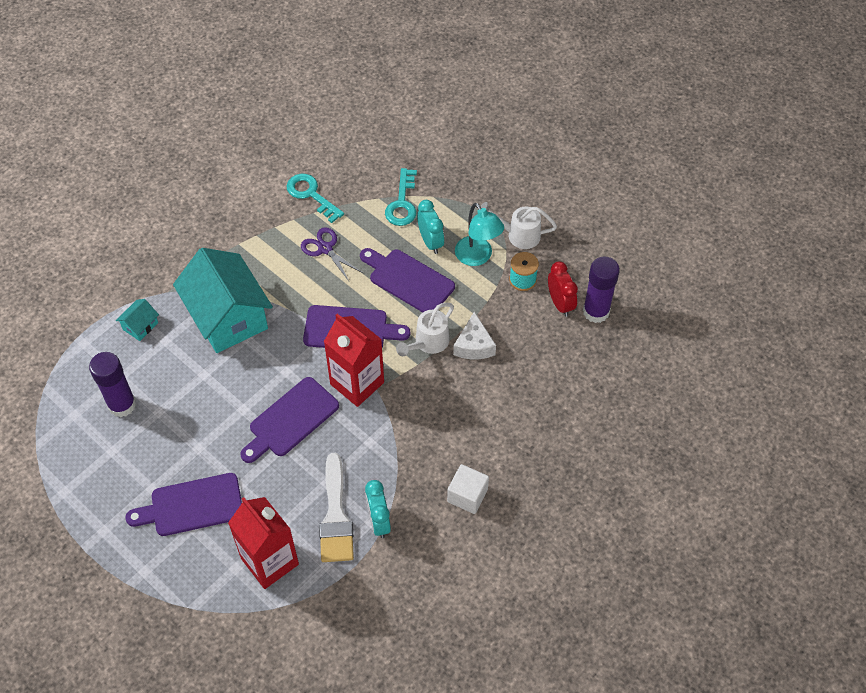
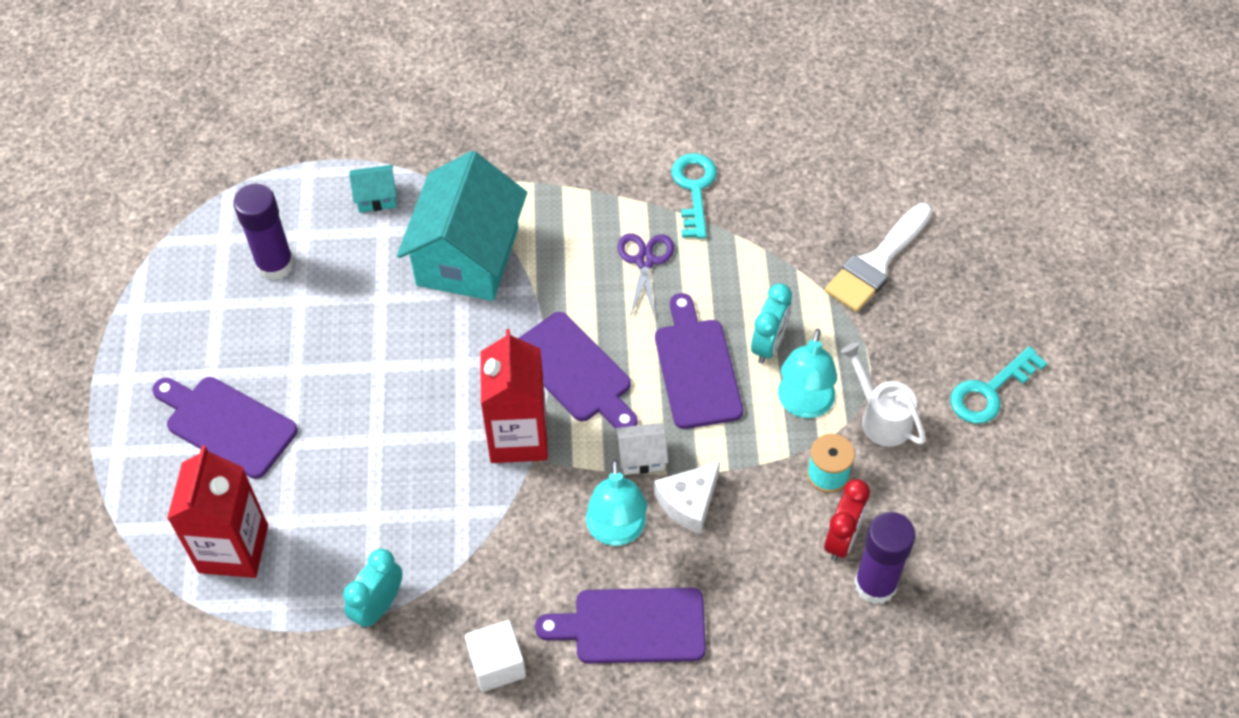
camera: 45 degrees right, 0 degrees up
purple cutting board [240,377,339,463] -> purple cutting board moved to [535,588,706,663]
white brush [319,453,354,562] -> white brush moved to [825,203,932,312]
turquoise key [385,168,417,226] -> turquoise key moved to [950,346,1047,424]
white watering can [396,303,454,356] -> white house [616,423,668,475]
none -> turquoise lamp [586,459,647,546]

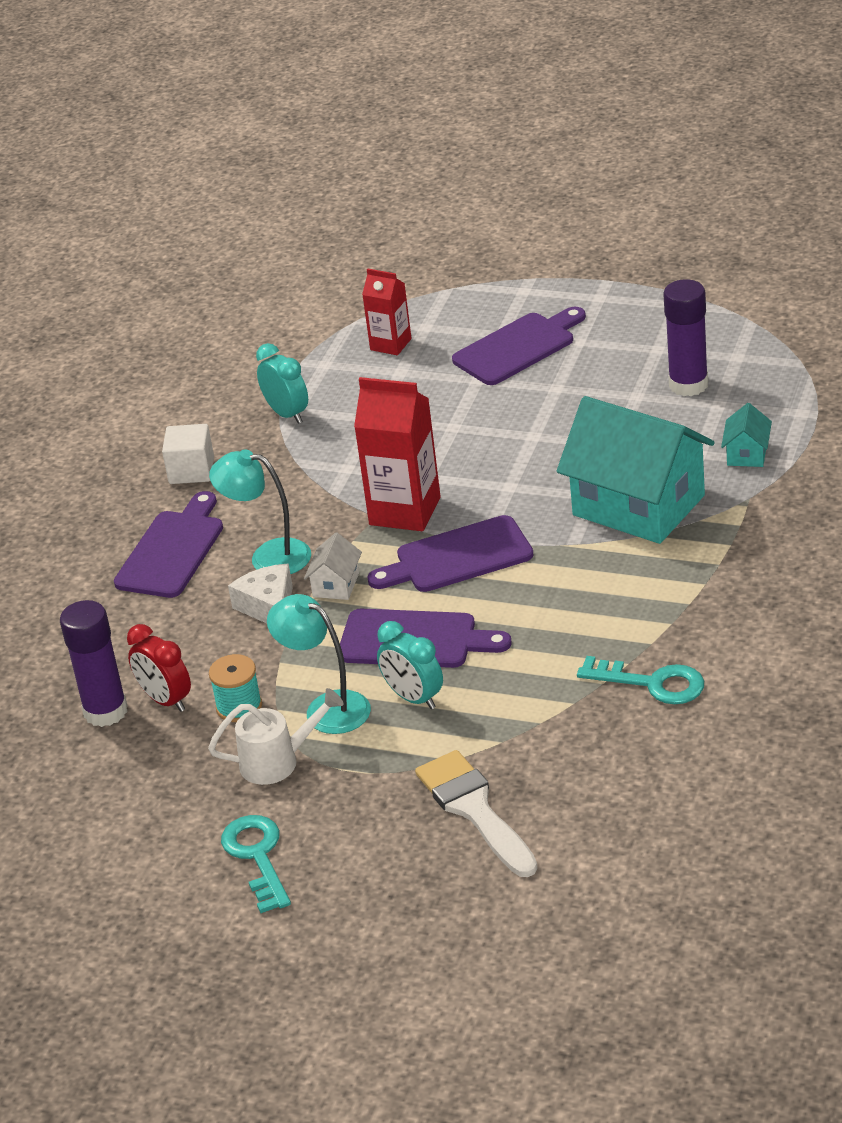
camera: 115 degrees right, 20 degrees down
red carton [167,445,268,578] -> red carton [362,268,412,355], size x0.59
purple scissors [618,233,674,317] -> none

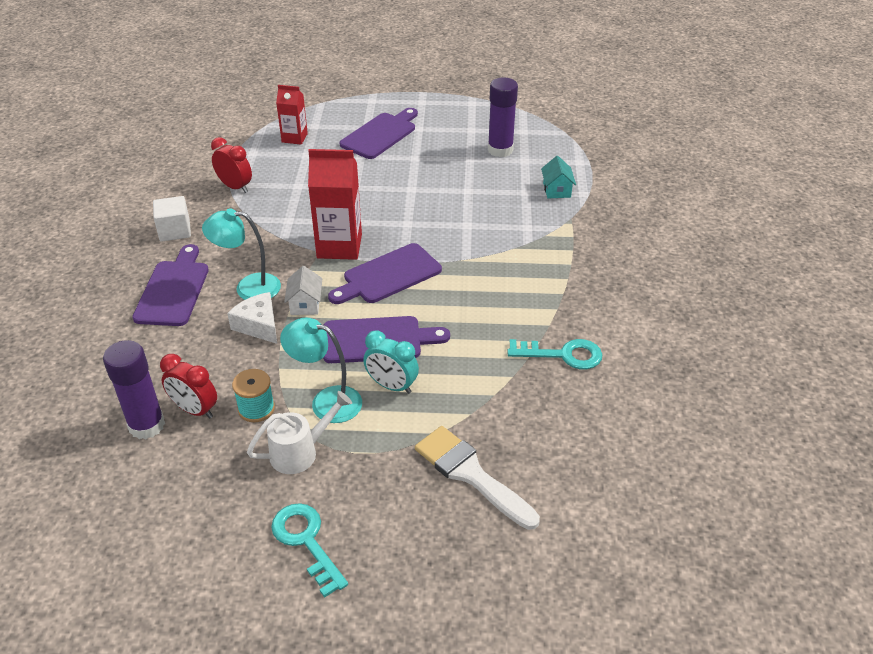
camera: 20 degrees left, 5 degrees up
turquoise clock [256,343,308,424] -> red clock [211,137,252,193]
turquoise house [557,396,715,544] -> none

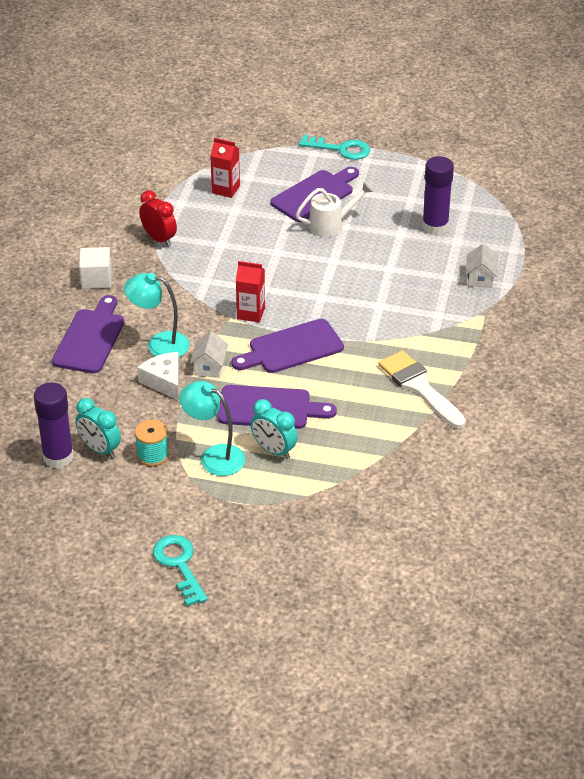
camera: 10 degrees right, 0 degrees up
red clock [160,354,217,419] -> turquoise clock [76,398,121,458]
white watering can [247,391,352,474] -> white watering can moved to [295,182,373,237]
red carton [308,149,362,260] -> red carton [236,261,265,322], size x0.59
white brush [415,426,540,530] -> white brush moved to [379,350,466,429]
turquoise key [508,339,602,370] -> turquoise key moved to [299,135,370,160]
turquoise house [541,156,576,198] -> white house [466,244,498,288]

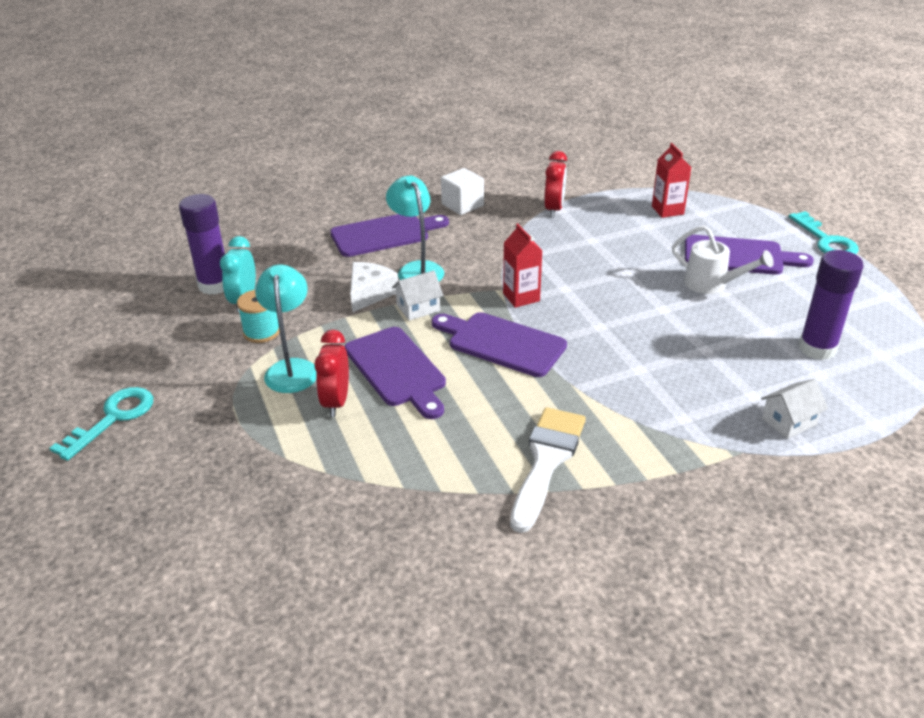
camera: 55 degrees right, 5 degrees down
turquoise clock [251,399,298,459] -> red clock [314,330,349,417]

